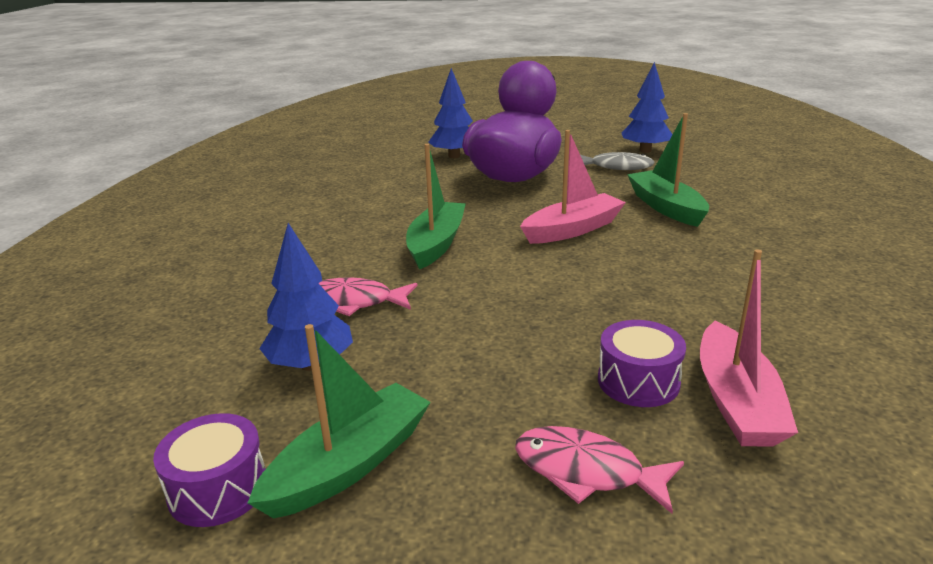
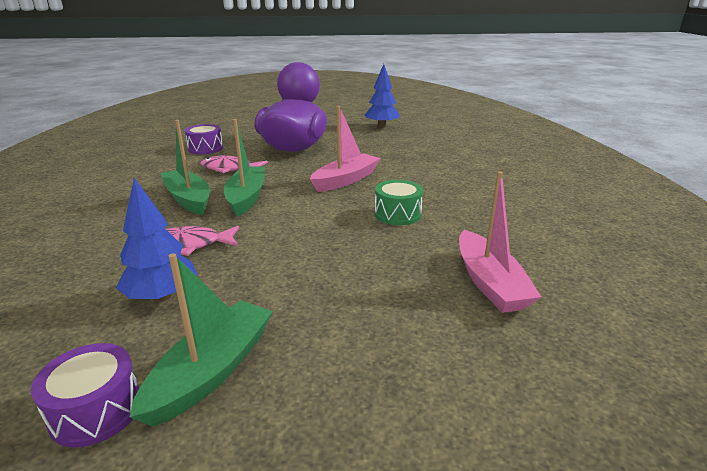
camera: 15 degrees left, 0 degrees up
blue tree [428,68,473,158] -> none
pink fish [515,426,684,513] -> pink fish moved to [200,155,268,173]
grey fish [580,152,655,170] -> none
purple drum [598,320,686,407] -> purple drum moved to [185,124,223,155]
green boat [627,113,709,227] -> green boat moved to [161,120,210,215]
none -> green drum [375,180,423,225]

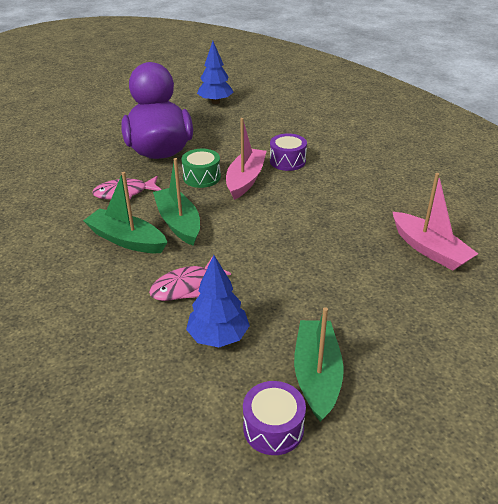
camera: 25 degrees left, 10 degrees up
purple drum [185,124,223,155] -> purple drum moved to [270,134,307,171]
green drum [375,180,423,225] -> green drum moved to [181,149,221,188]

